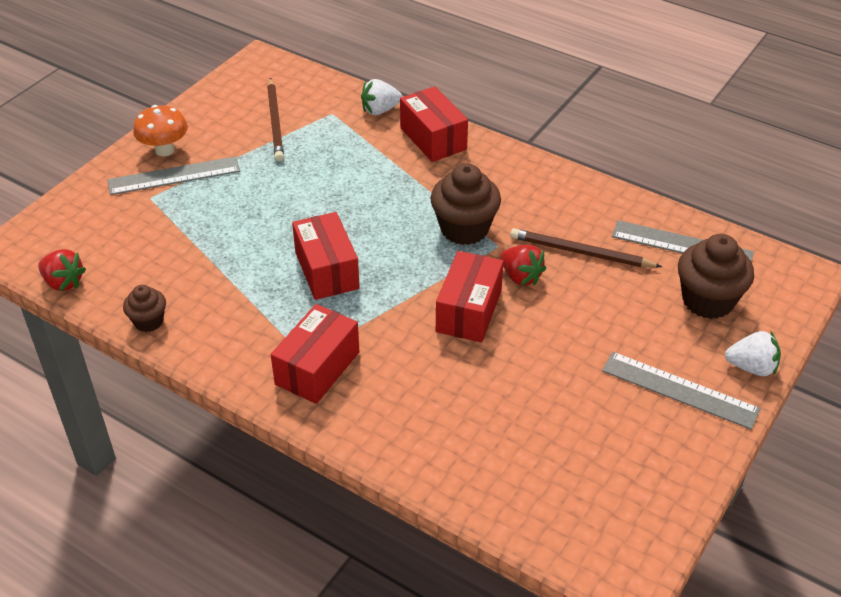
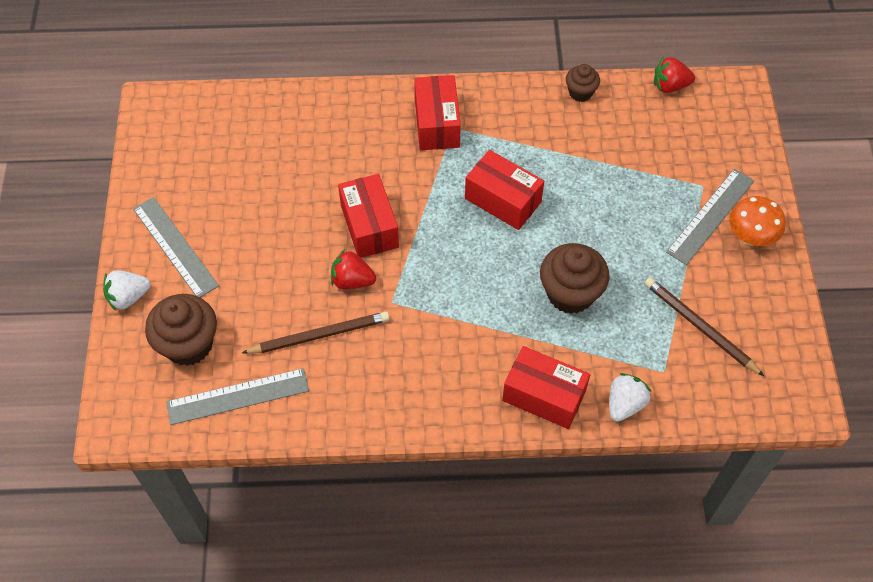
camera: 145 degrees right, 15 degrees up
brown cupcake [430,163,501,245] -> brown cupcake moved to [540,243,610,314]
grey ruler [602,352,761,430] -> grey ruler turned 60 degrees clockwise [133,197,219,297]

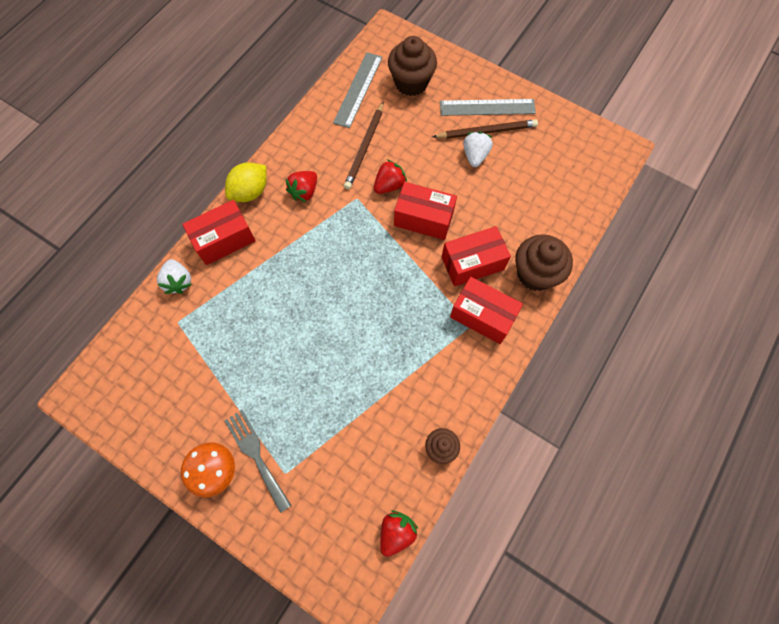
camera: 125 degrees right, 10 degrees up
white strawberry [103,270,151,311] -> white strawberry moved to [463,132,493,167]
red box [465,150,544,230] -> red box moved to [442,226,511,287]
brown cupcake [540,243,610,314] -> brown cupcake moved to [515,234,573,291]
brown pencil [645,277,764,376] -> brown pencil moved to [432,119,538,139]
grey ruler [666,169,754,265] -> grey fork [224,410,292,513]
none -> yellow lemon [225,163,266,202]
none -> red strawberry [286,171,317,202]

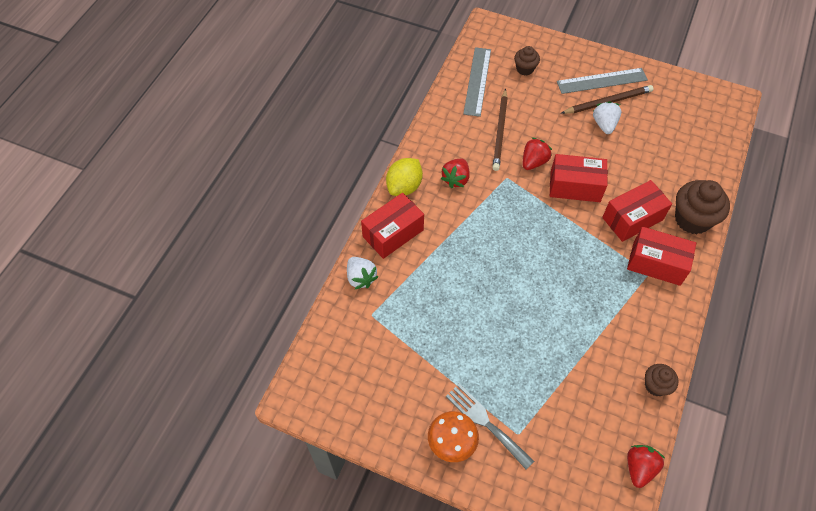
camera: 10 degrees left, 10 degrees down
brown cupcake [388,36,437,96] -> brown cupcake [514,46,540,76], size x0.56

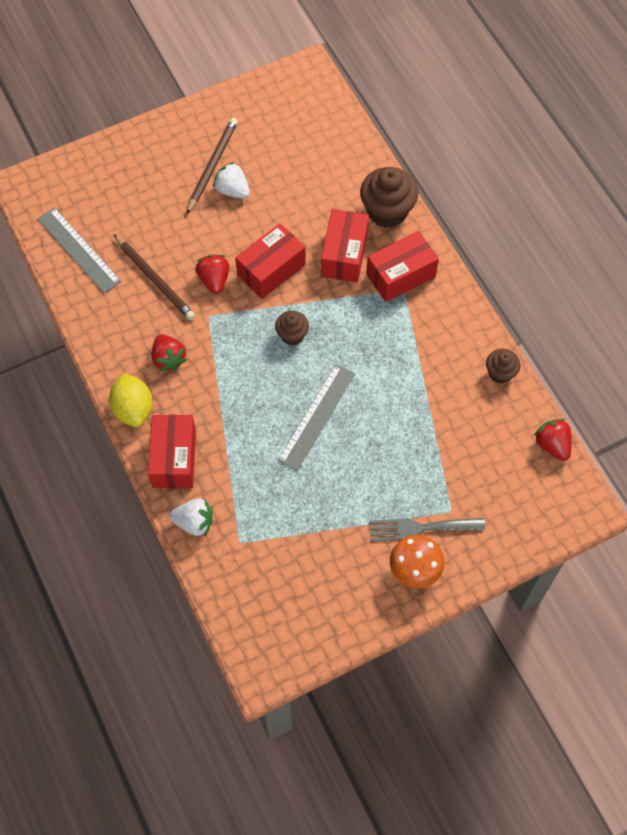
camera: 50 degrees left, 5 degrees up
brown cupcake [514,46,540,76] -> brown cupcake moved to [275,311,309,345]
grey ruler [557,68,648,94] -> grey ruler moved to [277,364,355,471]

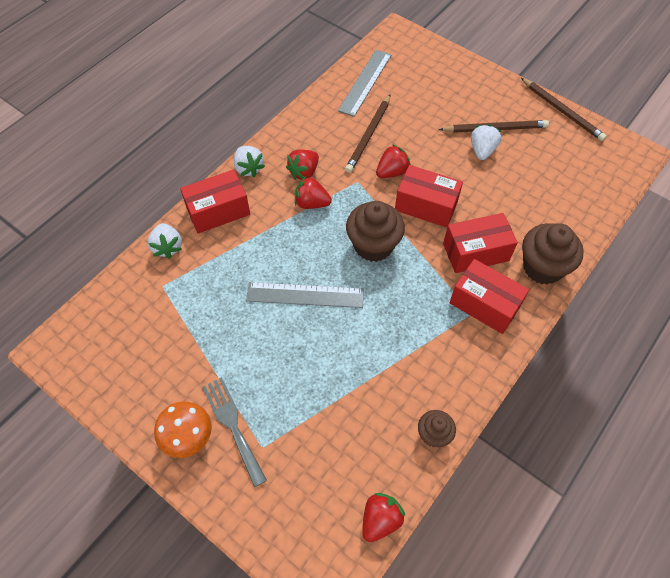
camera: 65 degrees right, 5 degrees down
yellow lemon [109,373,153,427] -> white strawberry [234,146,265,177]
brown cupcake [275,311,309,345] -> brown cupcake [346,201,405,262], size x1.78
none -> red strawberry [295,176,332,209]
none -> brown pencil [521,78,606,141]

